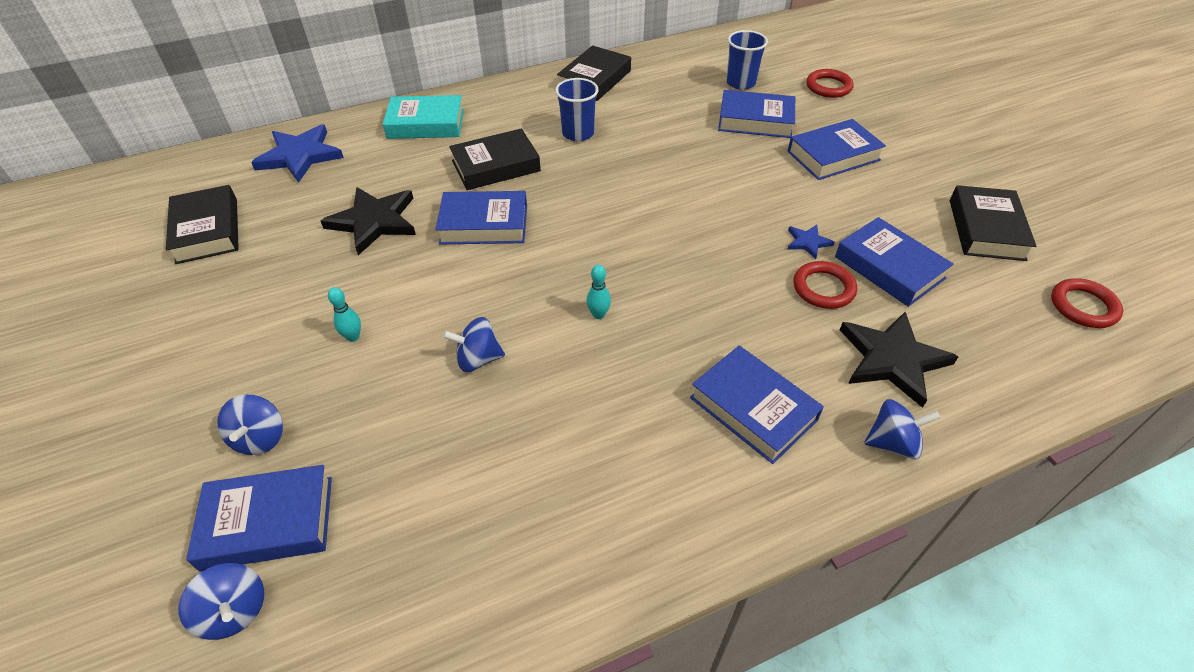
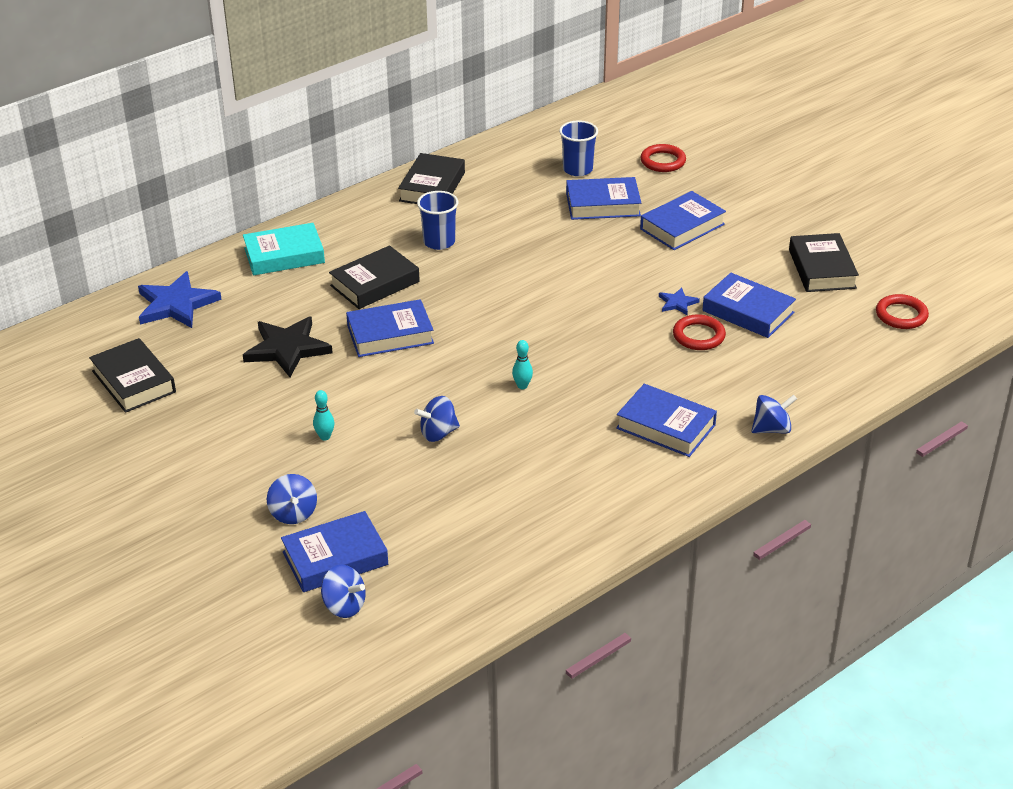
camera: 15 degrees left, 10 degrees down
black star [840,312,959,408] -> none

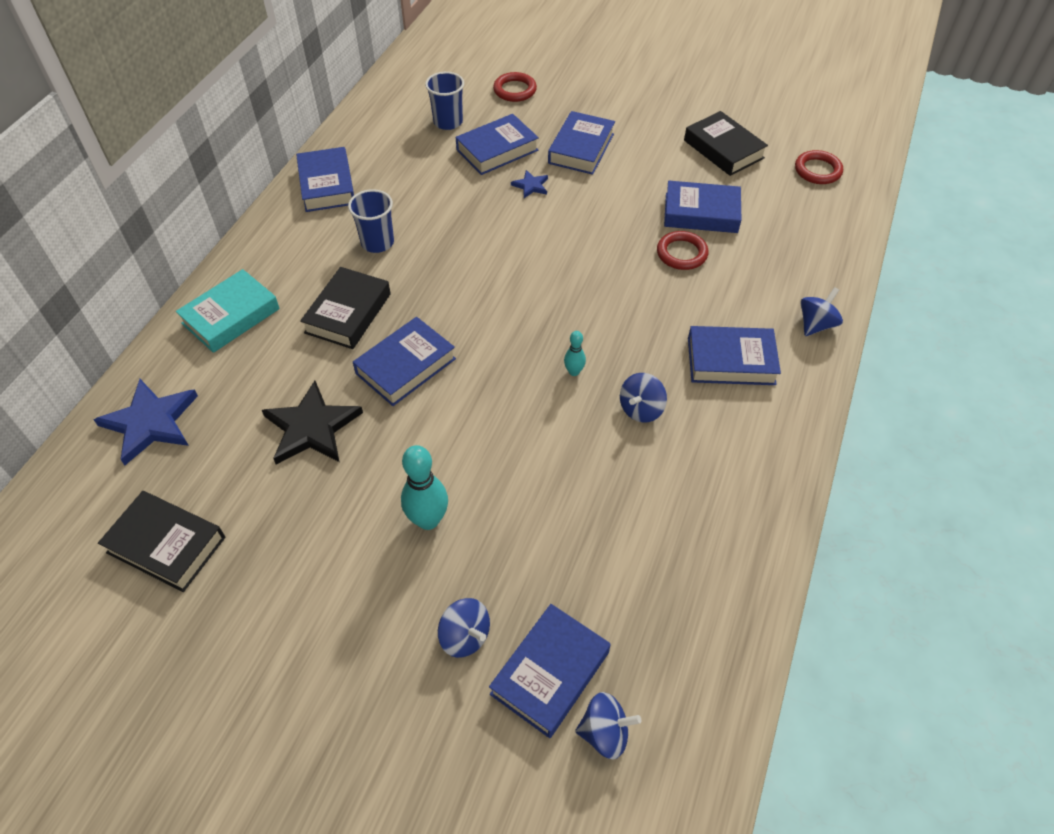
camera: 30 degrees left, 15 degrees up
turquoise bowling pin [313,390,334,441] -> turquoise bowling pin [401,445,448,530], size x1.88
black book [398,153,465,204] -> blue book [296,147,354,212]
blue spinning top [414,396,460,442] -> blue spinning top moved to [620,373,667,423]
blue star [659,287,700,315] -> blue star moved to [511,170,548,198]

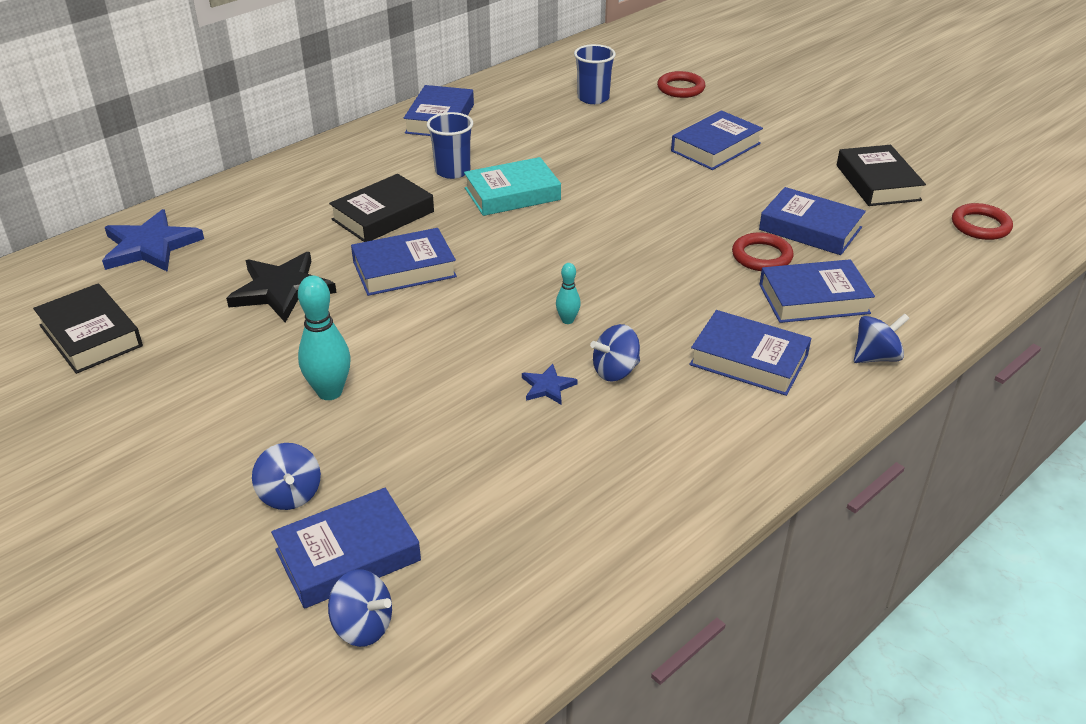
camera: 25 degrees right, 15 degrees down
turquoise book [176,269,280,353] -> turquoise book moved to [464,157,561,216]
blue book [456,114,539,175] -> blue book moved to [759,259,875,323]
blue star [511,170,548,198] -> blue star moved to [522,364,578,404]

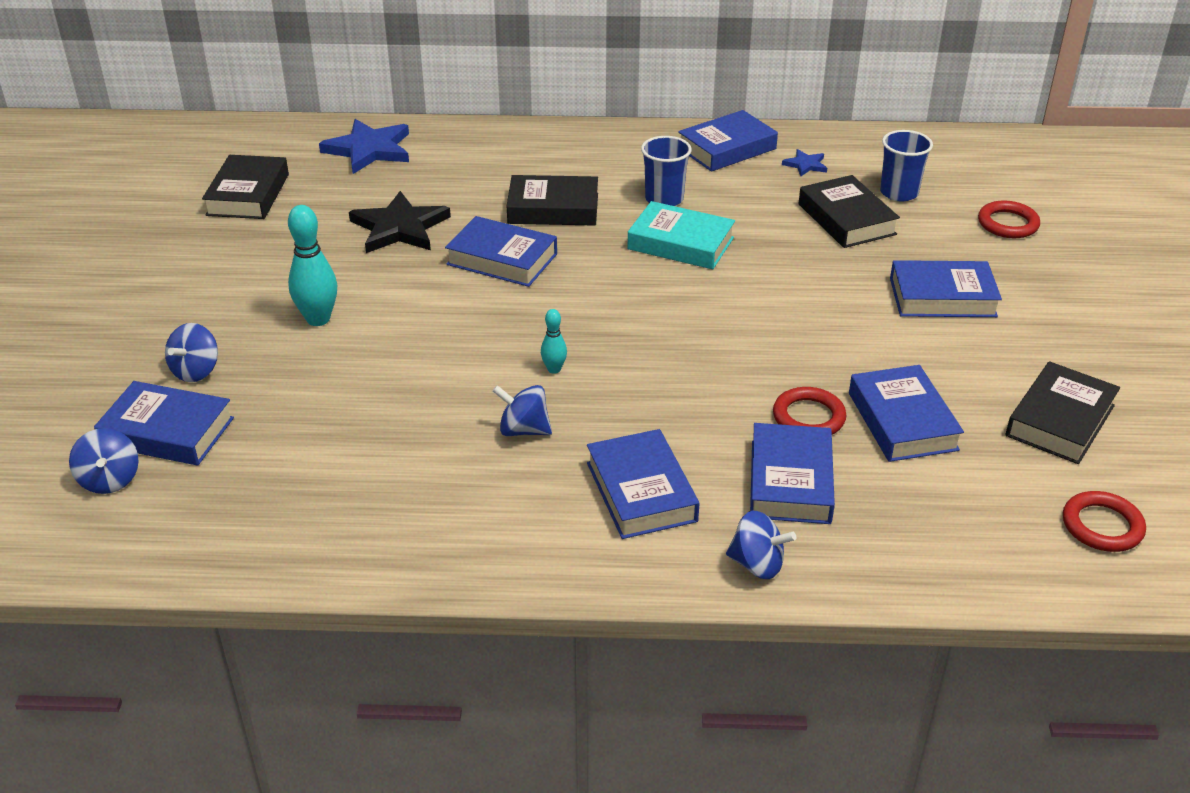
camera: 45 degrees right, 0 degrees up
blue star [522,364,578,404] -> blue star moved to [782,149,827,176]
blue book [759,259,875,323] -> blue book turned 60 degrees clockwise [750,423,835,524]
none -> black book [799,175,900,248]

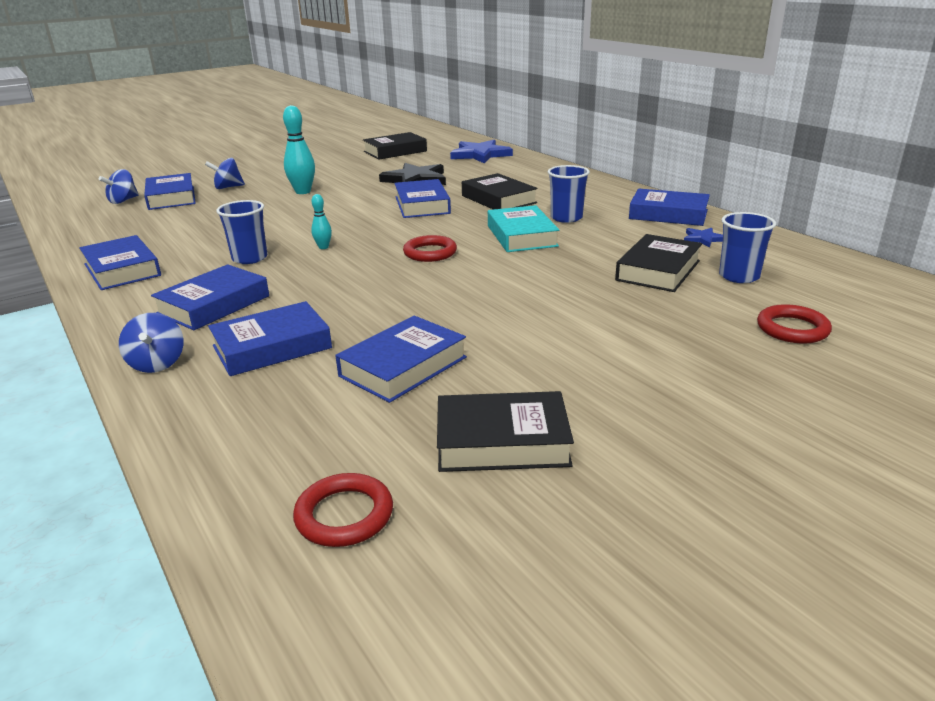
camera: 55 degrees right, 10 degrees down
blue spinning top [492,385,552,436] -> blue cup [216,200,268,264]
red ring [773,387,846,434] -> red ring moved to [403,235,457,262]
blue book [890,260,1002,317] -> blue book moved to [79,235,161,290]

